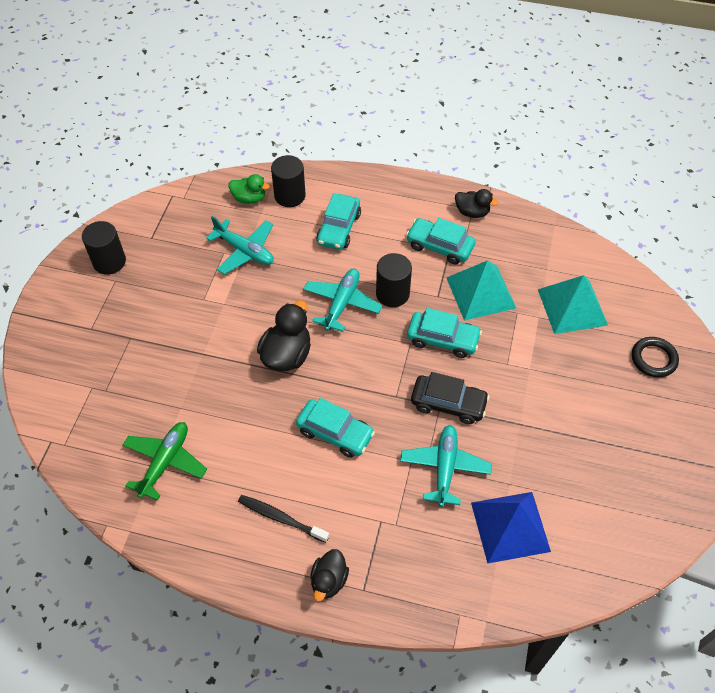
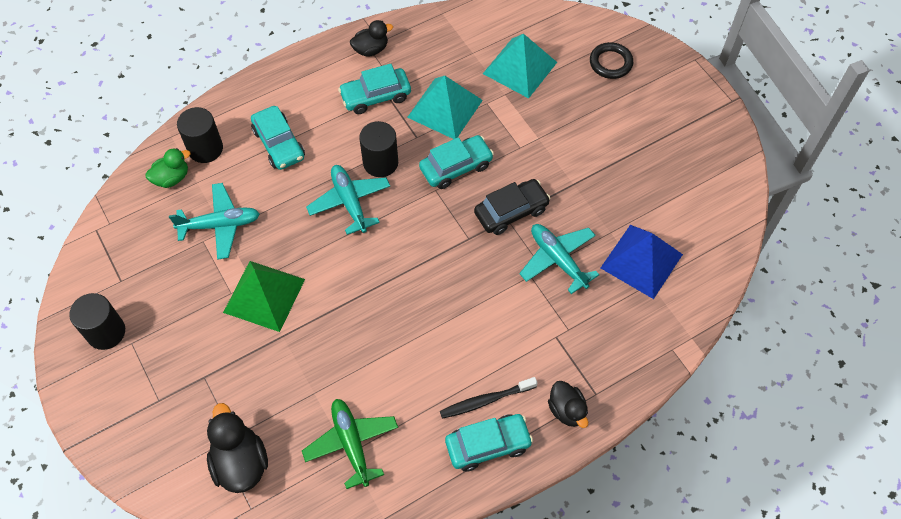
camera: 45 degrees left, 5 degrees up
black duck [257,300,311,371] -> black duck moved to [207,403,268,493]
turquoise car [296,398,375,458] -> turquoise car moved to [445,414,533,472]
none -> green pyramid [223,261,305,332]

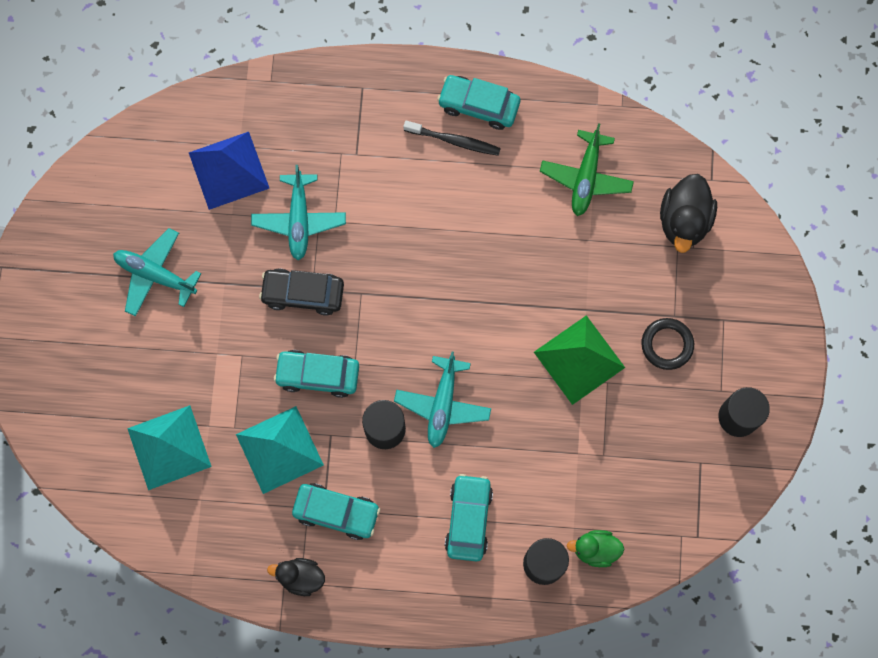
camera: 145 degrees left, 15 degrees up
turquoise plane [169,183,260,260] -> turquoise plane moved to [113,228,201,316]
black duck [548,381,588,428] -> none
black ring [590,42,633,79] -> black ring moved to [641,318,694,370]

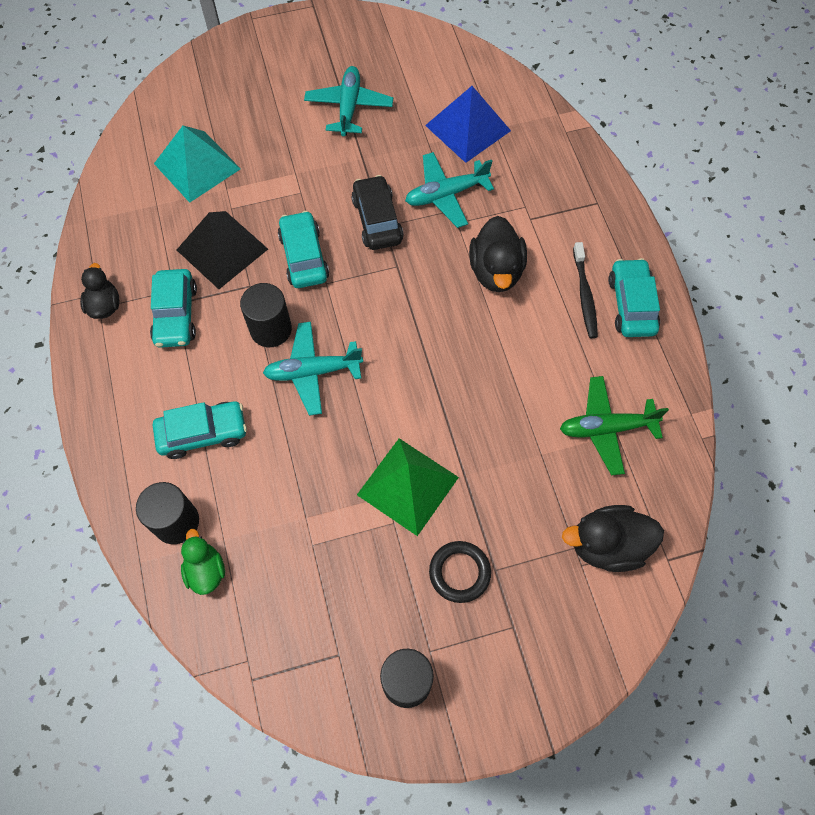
camera: 70 degrees right, 10 degrees down
turquoise pyramid [236,406,324,494] -> black pyramid [177,211,268,289]
none -> black duck [469,216,527,292]

